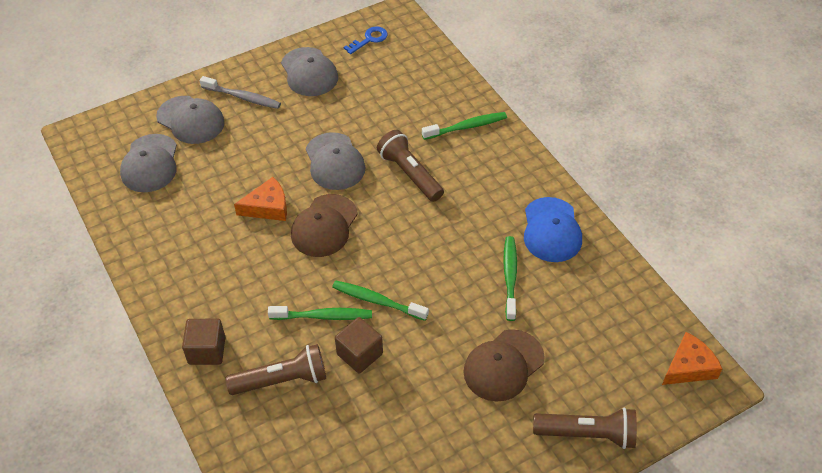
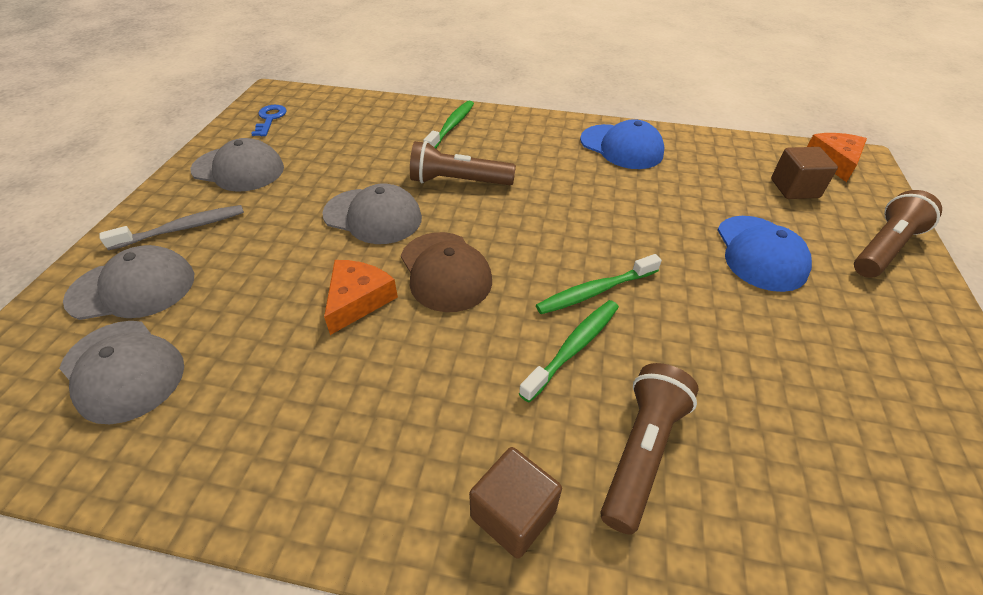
camera: 50 degrees left, 5 degrees down
brown cube [335,317,383,373] -> brown cube moved to [771,147,838,199]
brown cap [464,329,545,402] -> blue cap [717,216,812,292]
green toothbrush [503,236,517,321] -> none

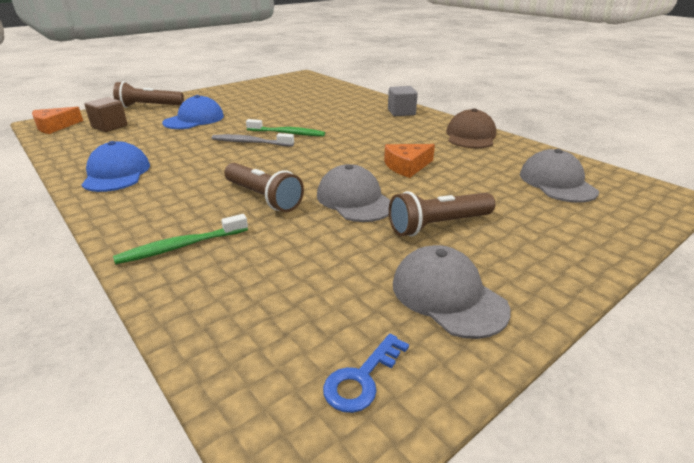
camera: 140 degrees left, 15 degrees down
grey cap [63,245,194,320] -> none
grey toothbrush [99,205,244,250] -> grey toothbrush moved to [212,133,294,147]
brown cap [401,232,492,312] -> brown cap moved to [446,108,496,148]
brown cube [469,447,562,559] -> grey cube [388,86,418,116]
green toothbrush [519,300,619,402] -> none
brown flashlight [601,363,699,535] -> brown flashlight moved to [389,191,496,236]

